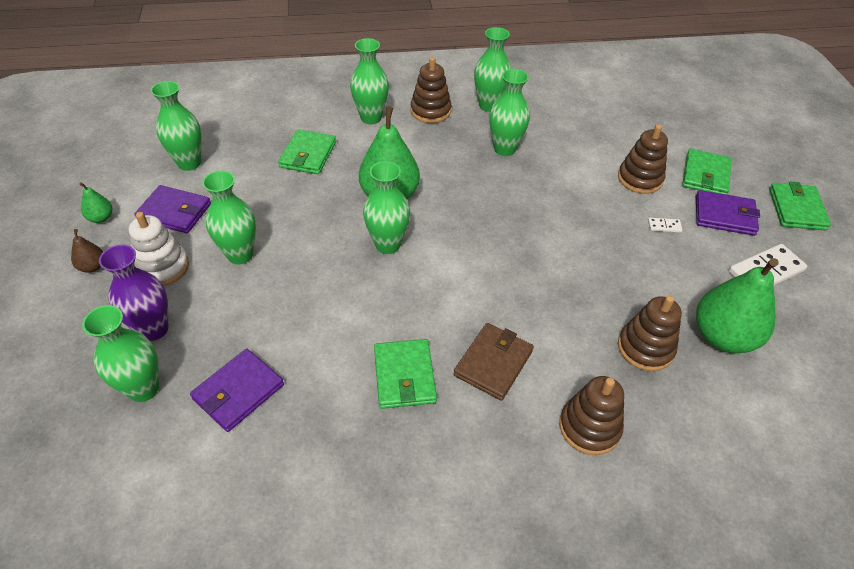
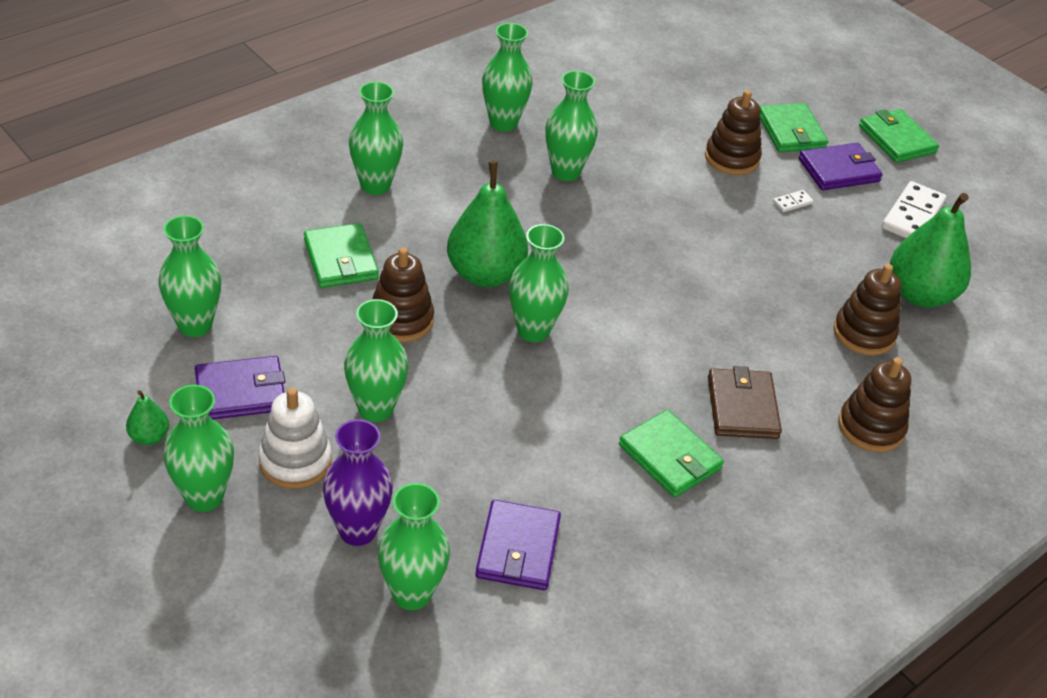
camera: 35 degrees left, 5 degrees down
brown pear [71,229,103,273] -> green vase [163,385,234,512]
brown stacking toy [411,57,451,123] -> brown stacking toy moved to [372,247,434,342]

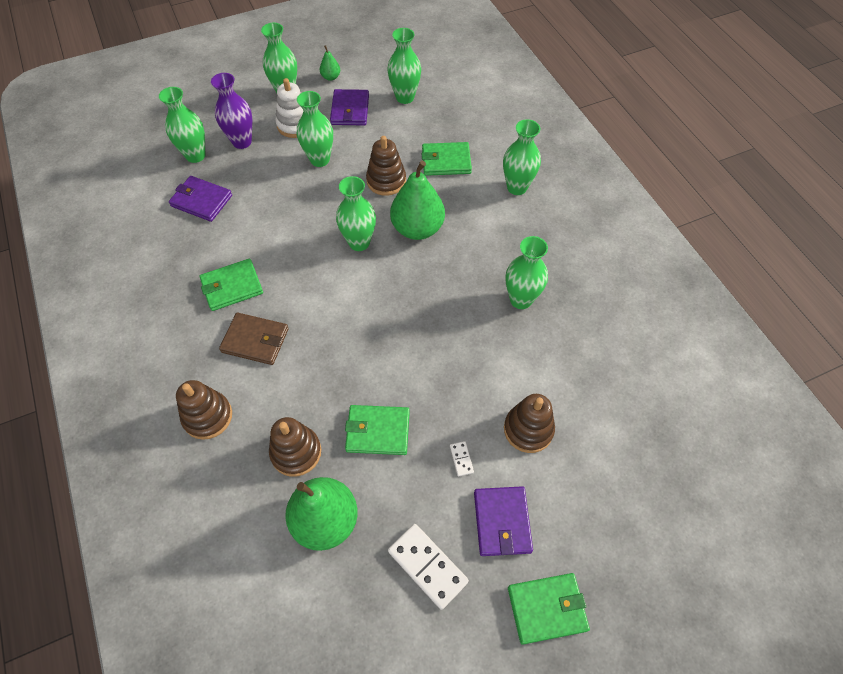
camera: 110 degrees right, 15 degrees up
green vase [482,23,533,132] -> none
green wallet [760,103,828,152] -> green wallet moved to [345,405,410,455]

